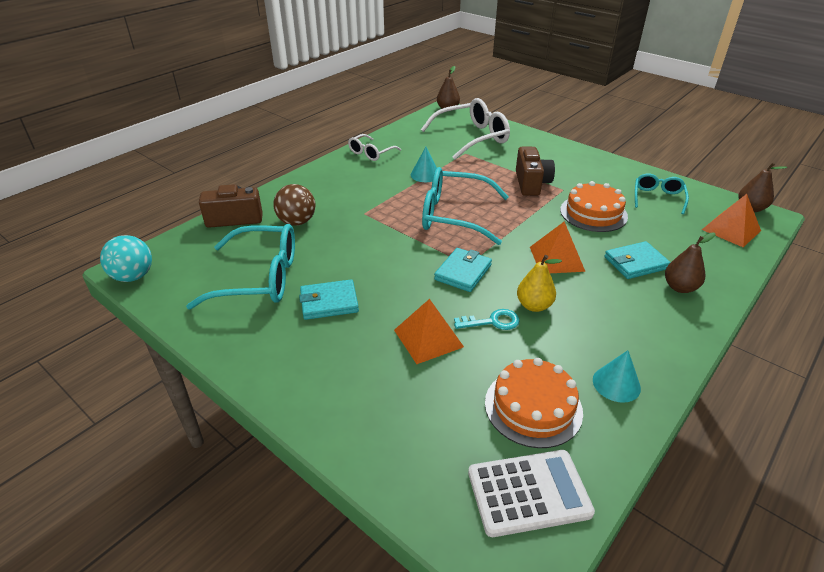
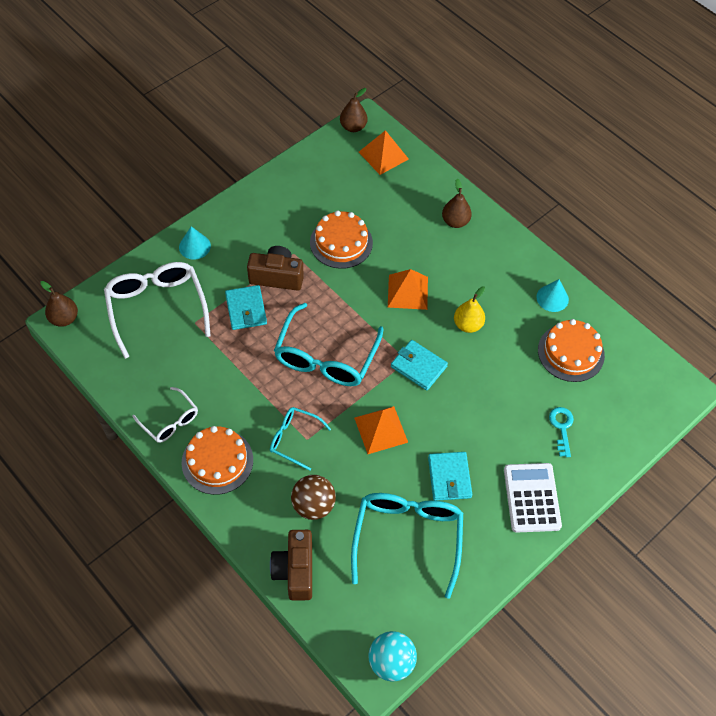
camera: 85 degrees left, 20 degrees up
orange pyramid [394,299,464,364] -> orange pyramid moved to [354,406,408,454]
turquoise cone [411,147,437,182] -> turquoise cone moved to [179,226,211,259]
turquoise key [454,309,520,330] -> turquoise key moved to [549,407,574,457]
white calculator [468,450,595,537] -> white calculator moved to [504,463,562,533]
turquoise wallet [605,241,671,279] -> turquoise wallet moved to [225,285,267,330]
turquoise glasses [635,174,689,214] -> turquoise glasses moved to [270,407,331,471]
none -> orange cake [182,426,253,495]

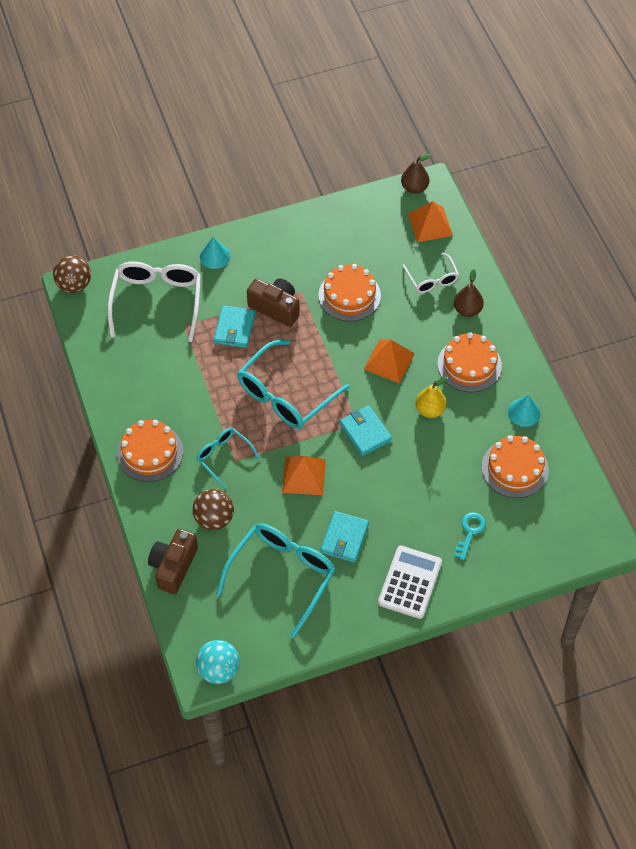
camera: 25 degrees right, 0 degrees up
brown pear [40,281,78,327] -> brown ball [53,255,91,293]
white glasses [133,387,198,443] -> white glasses moved to [402,253,459,293]
none -> orange cake [437,332,502,392]

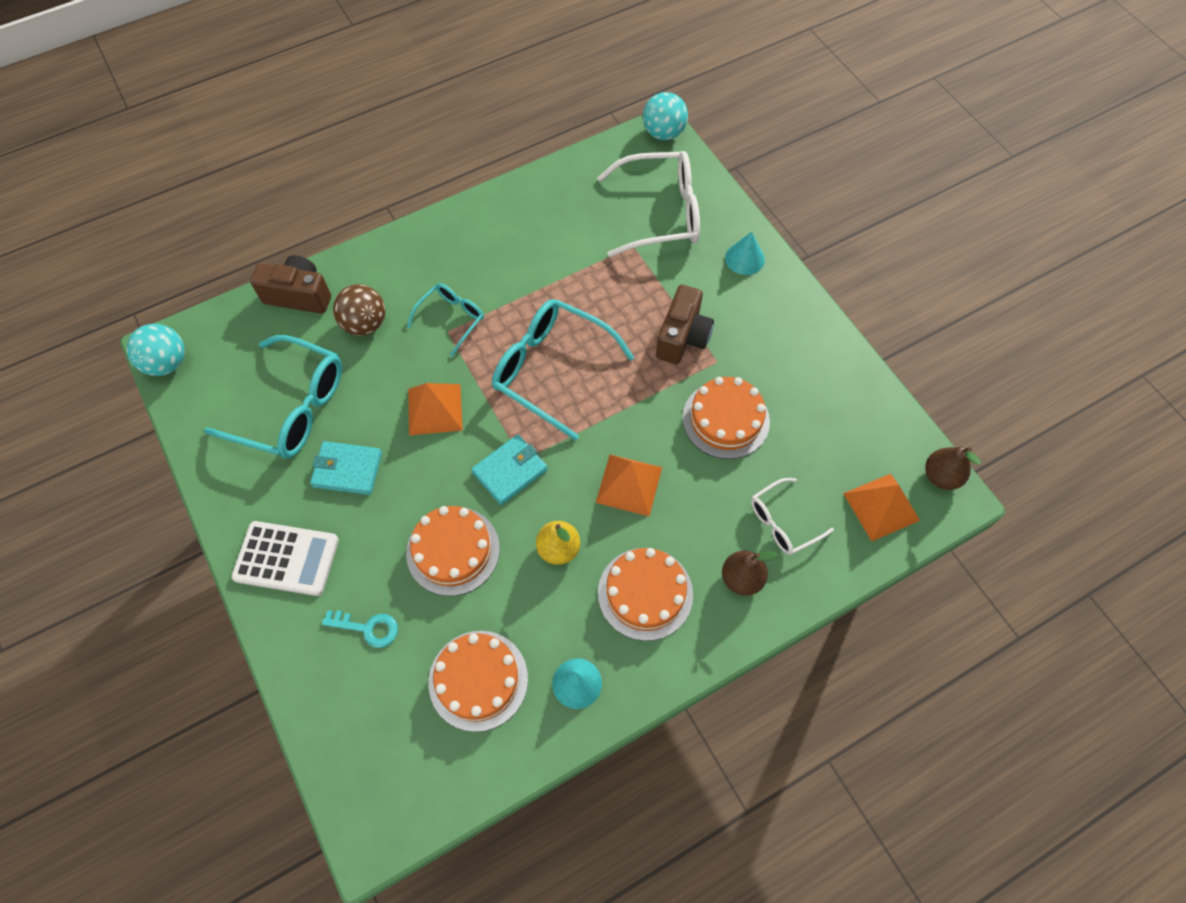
camera: 80 degrees right, 5 degrees up
brown ball [53,255,91,293] -> turquoise ball [643,92,688,140]
orange cake [117,420,183,482] -> orange cake moved to [406,506,500,596]
turquoise wallet [214,305,255,348] -> none

